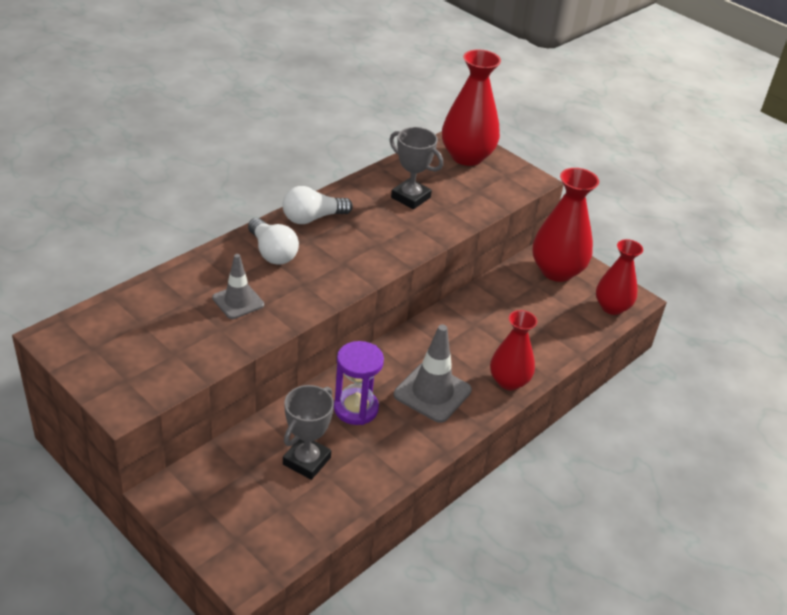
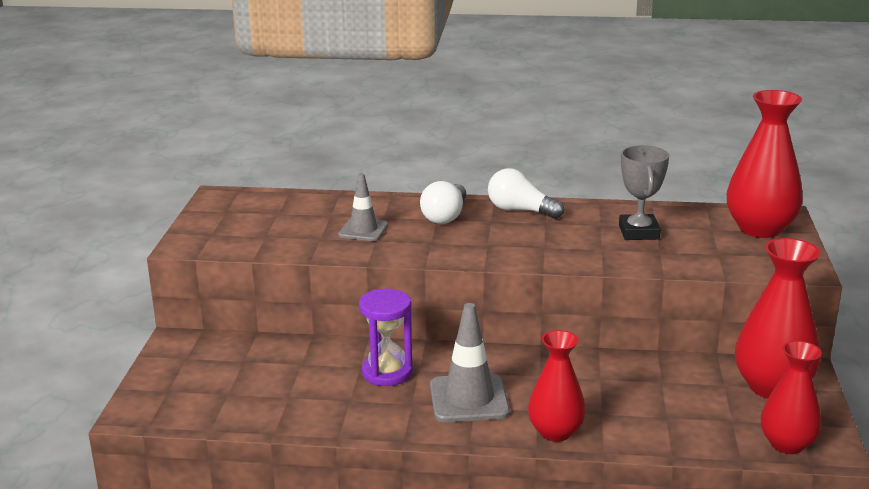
camera: 55 degrees right, 15 degrees down
grey trophy [283,385,334,480] -> none

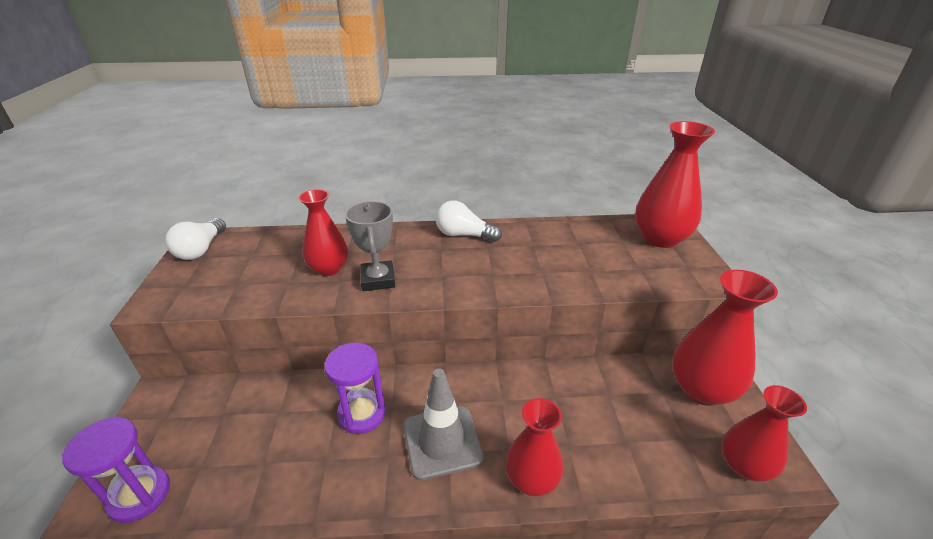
camera: 10 degrees left, 10 degrees up
grey traffic cone [338,173,388,241] -> red vase [298,189,348,276]
white light bulb [420,181,466,224] -> white light bulb moved to [165,218,226,260]
grey trophy [619,145,669,240] -> grey trophy moved to [345,201,395,291]
none -> purple hourglass [62,417,170,523]

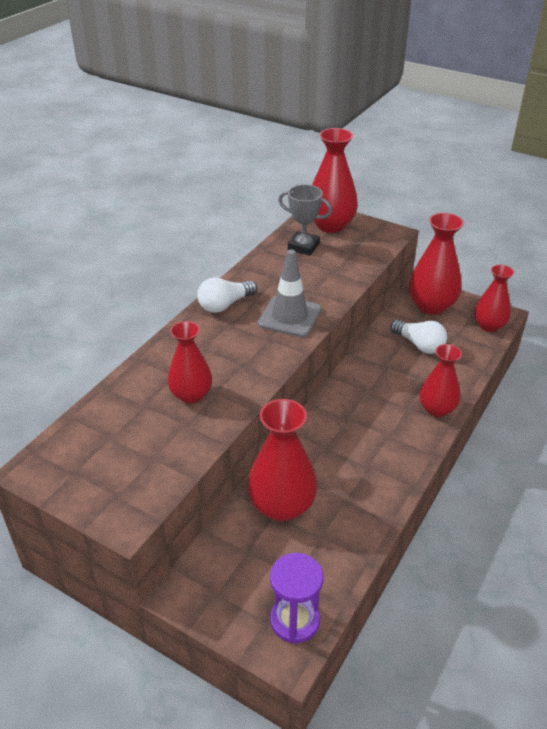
camera: 55 degrees left, 5 degrees up
white light bulb [165,218,226,260] -> white light bulb moved to [390,320,447,354]
purple hourglass [324,343,386,434] -> none
grey trophy [345,201,395,291] -> grey trophy moved to [278,184,332,255]
grey traffic cone [403,368,484,481] -> grey traffic cone moved to [258,249,321,337]
none -> red vase [248,399,317,521]

